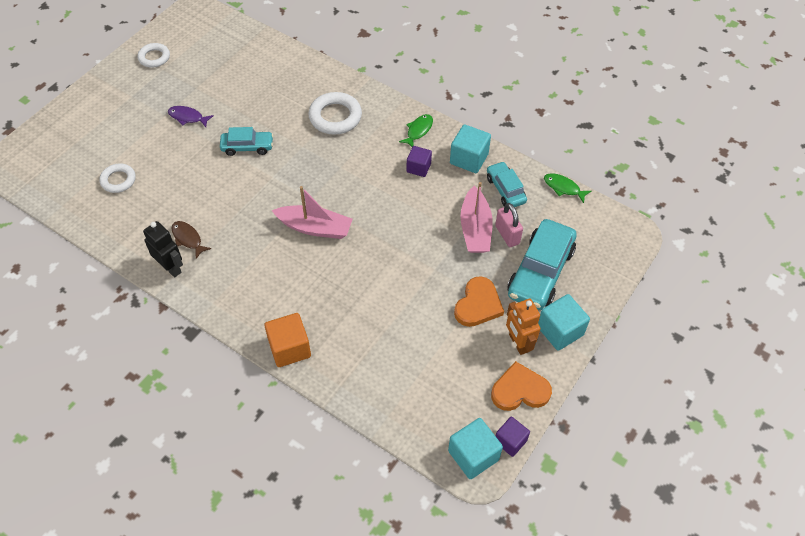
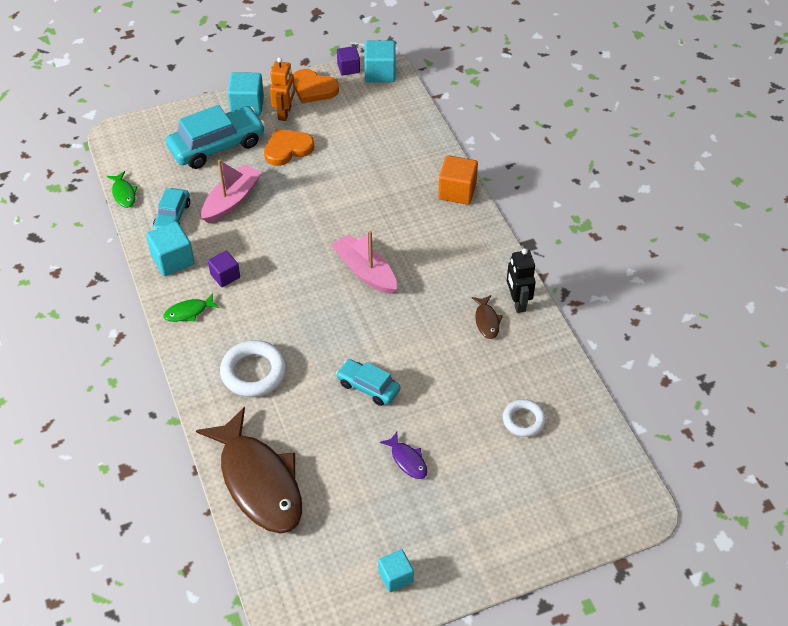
camera: 145 degrees left, 5 degrees down
white ring [138,43,170,68] -> turquoise cube [378,549,414,592]
pink padlock [495,203,523,247] -> none
none -> brown fish [196,407,302,534]

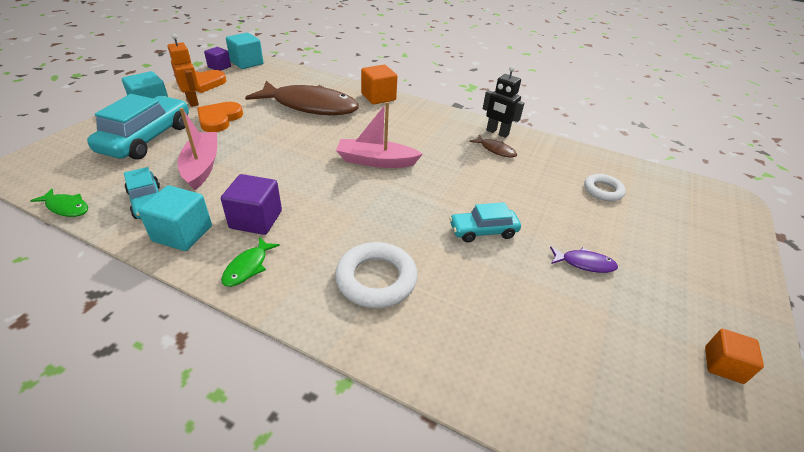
camera: 45 degrees left, 10 degrees down
brown fish [196,407,302,534] -> brown fish moved to [245,81,359,115]
purple cube [208,251,240,287] -> purple cube [221,174,282,235], size x1.53
turquoise cube [378,549,414,592] -> orange cube [705,329,764,384]

